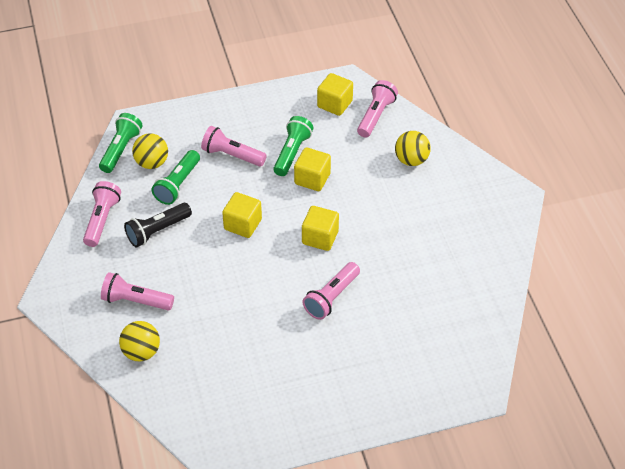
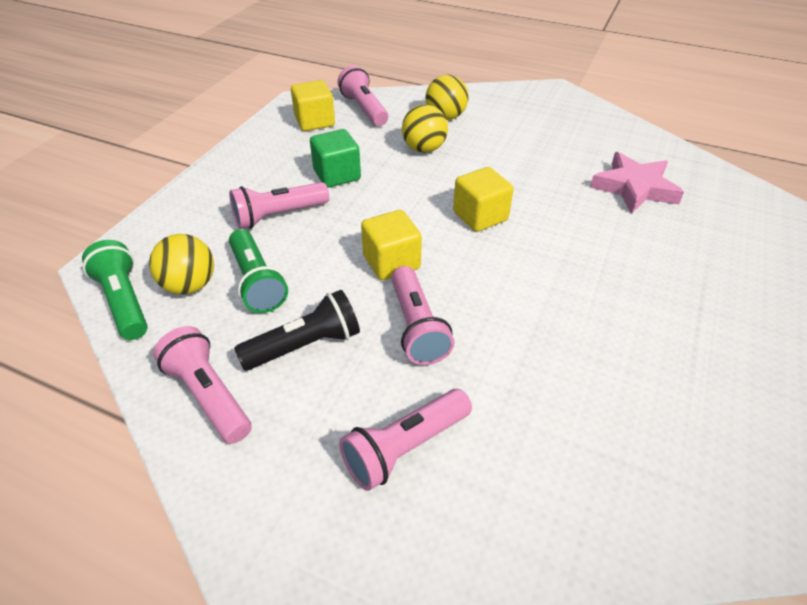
camera: 50 degrees left, 5 degrees down
yellow ball [119,321,160,362] -> yellow ball moved to [402,104,448,153]
black flashlight [124,203,192,247] -> black flashlight turned 120 degrees counterclockwise [234,290,360,371]
green flashlight [274,116,314,176] -> green cube [310,129,361,188]
yellow cube [294,147,331,191] -> none
pink flashlight [302,262,360,320] -> pink flashlight moved to [391,266,454,365]
none -> pink star [590,152,684,214]

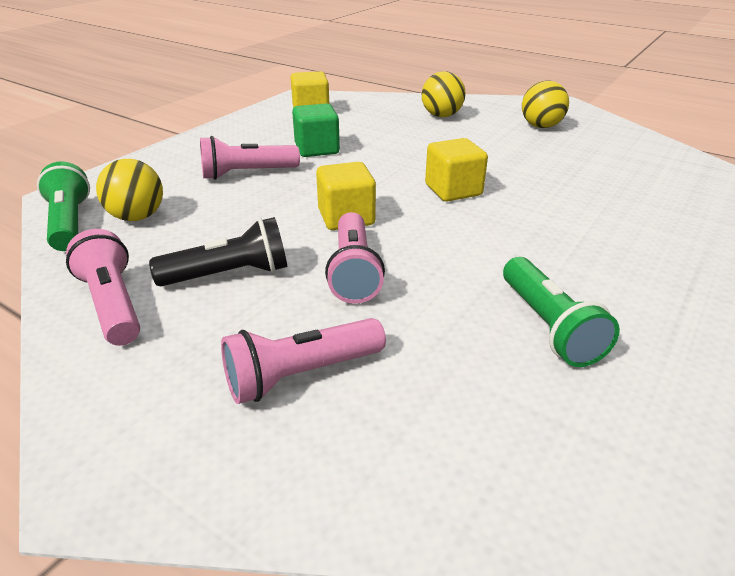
camera: 10 degrees right, 10 degrees down
green flashlight [229,229,288,313] -> green flashlight moved to [503,257,620,367]
pink flashlight [338,65,388,126] -> none
yellow ball [402,104,448,153] -> yellow ball moved to [522,81,569,128]
pink star [590,152,684,214] -> none

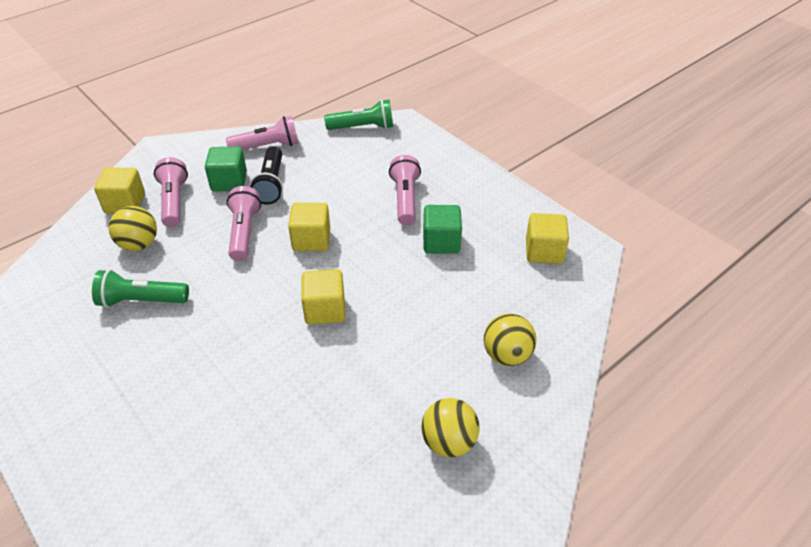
camera: 105 degrees right, 10 degrees up
yellow ball [96,159,163,221] -> yellow ball moved to [109,206,157,251]
pink flashlight [325,212,385,304] -> pink flashlight turned 75 degrees clockwise [227,186,261,261]
none -> yellow cube [94,167,145,213]
none -> green cube [205,147,247,192]

